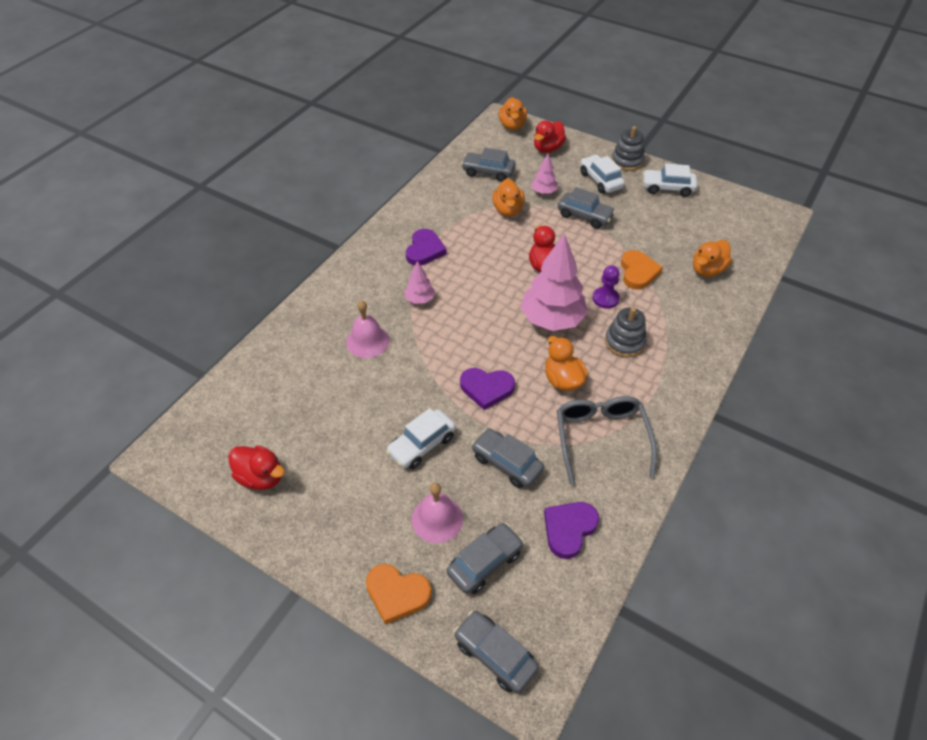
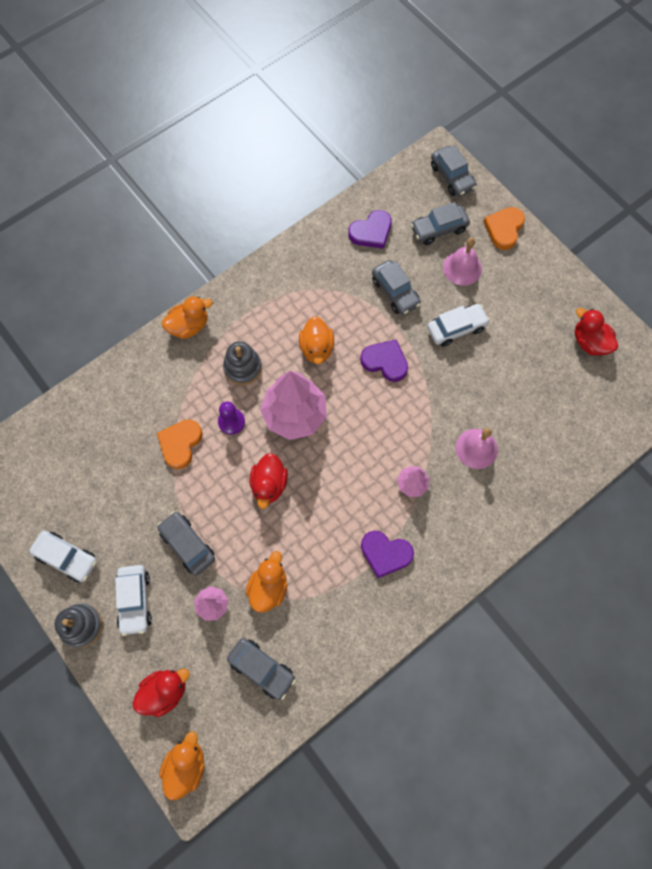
camera: 160 degrees left, 20 degrees up
orange heart [366,564,431,624] -> orange heart turned 105 degrees counterclockwise [483,207,525,250]
purple heart [406,229,447,265] -> purple heart turned 105 degrees counterclockwise [361,531,414,578]
grey glasses [557,396,657,485] -> none
orange duck [693,240,732,277] -> orange duck moved to [162,296,213,339]

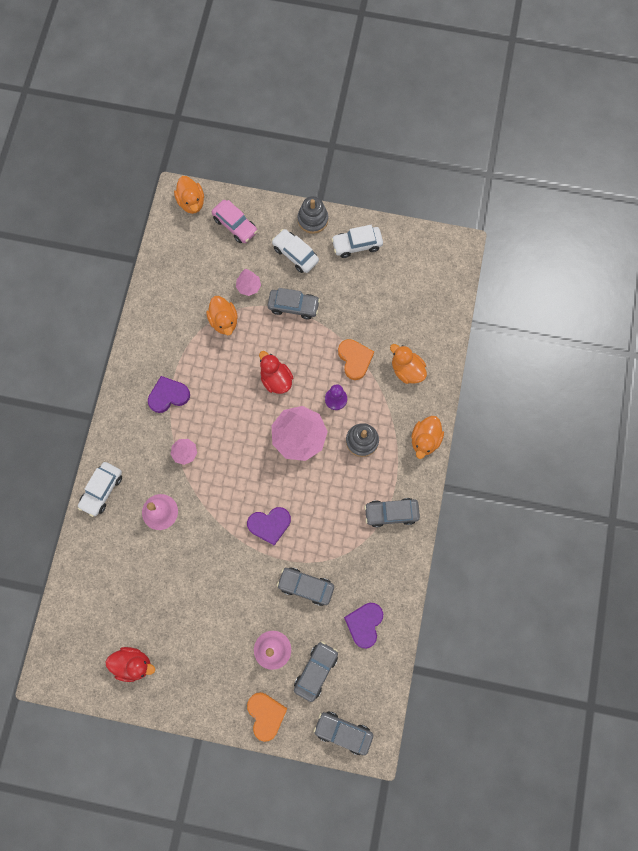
camera: 140 degrees right, 5 degrees up
red duck [133,669,190,718] -> pink car [212,200,258,243]
grey car [227,638,296,700] -> grey car moved to [364,498,420,528]
orange duck [299,316,334,364] -> orange duck moved to [390,344,427,384]
white car [427,304,490,347] -> white car moved to [78,462,122,517]

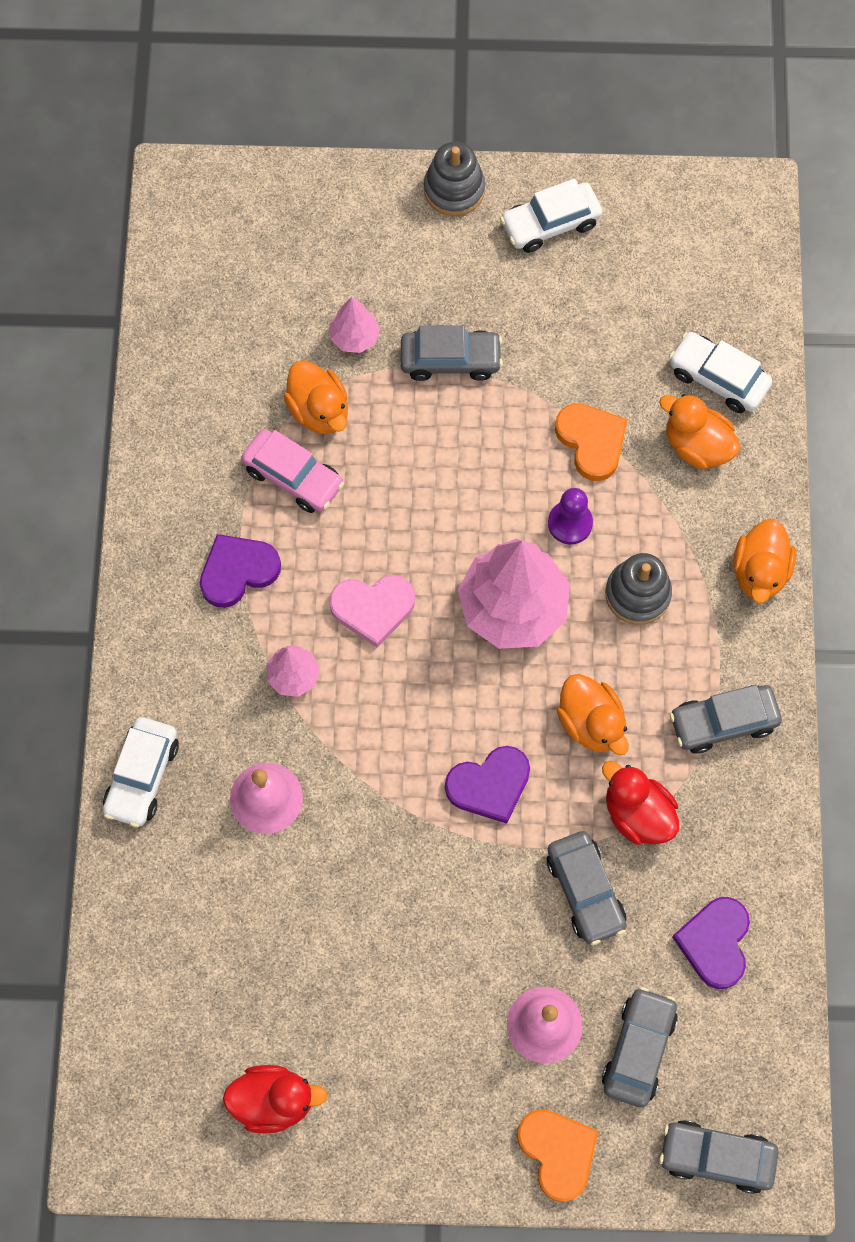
camera: 10 degrees left, 5 degrees down
orange duck [174,176,204,214] -> orange duck moved to [557,674,629,756]
pink car [212,200,258,243] -> pink car moved to [241,429,345,513]
red duck [259,351,293,394] -> red duck moved to [602,761,679,845]
white car [272,229,319,273] -> white car moved to [669,332,772,413]
grey car [277,567,334,606] -> grey car turned 120 degrees counterclockwise [547,831,626,945]
none -> pink heart [329,575,415,647]

